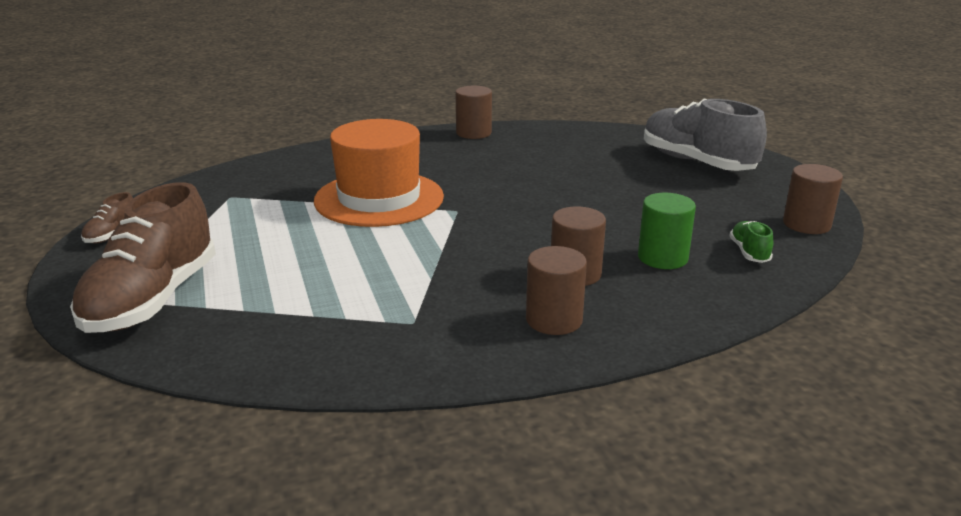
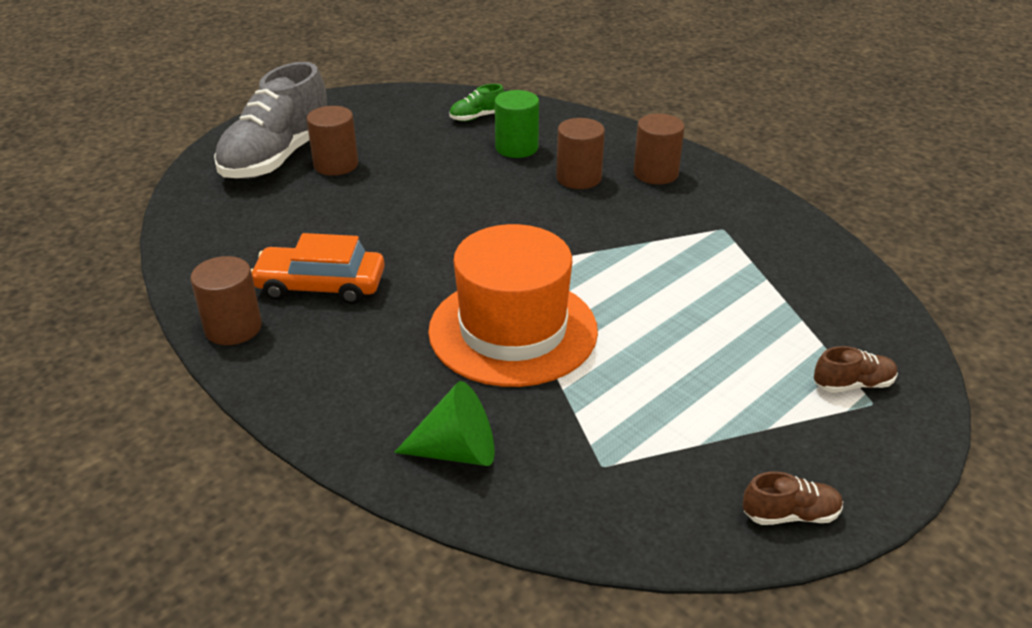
camera: 115 degrees left, 10 degrees up
brown shoe [70,182,216,333] -> brown shoe [814,346,898,393], size x0.42
brown cylinder [783,164,843,234] -> brown cylinder moved to [307,106,358,176]
none -> orange car [251,233,385,304]
none -> green cone [394,381,494,466]

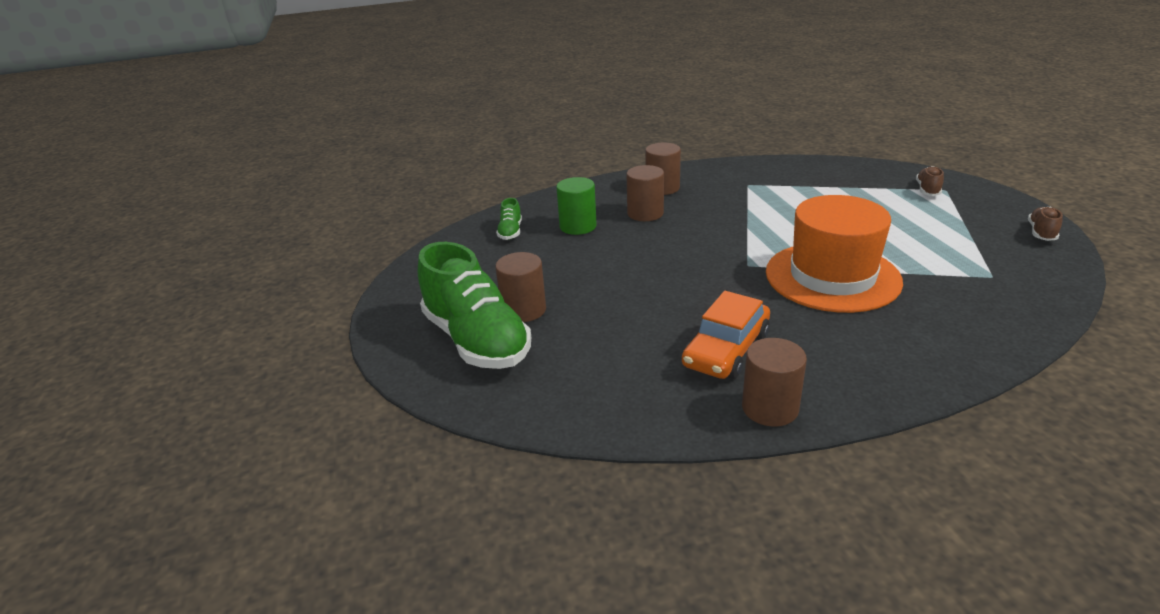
camera: 60 degrees left, 5 degrees down
grey shoe [214,62,327,179] -> green shoe [418,242,531,369]
green cone [394,381,494,466] -> none

